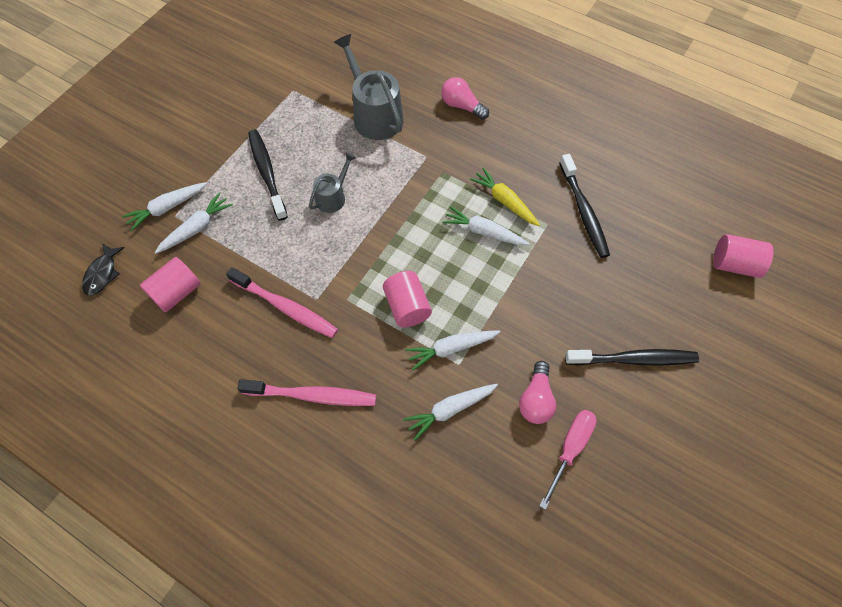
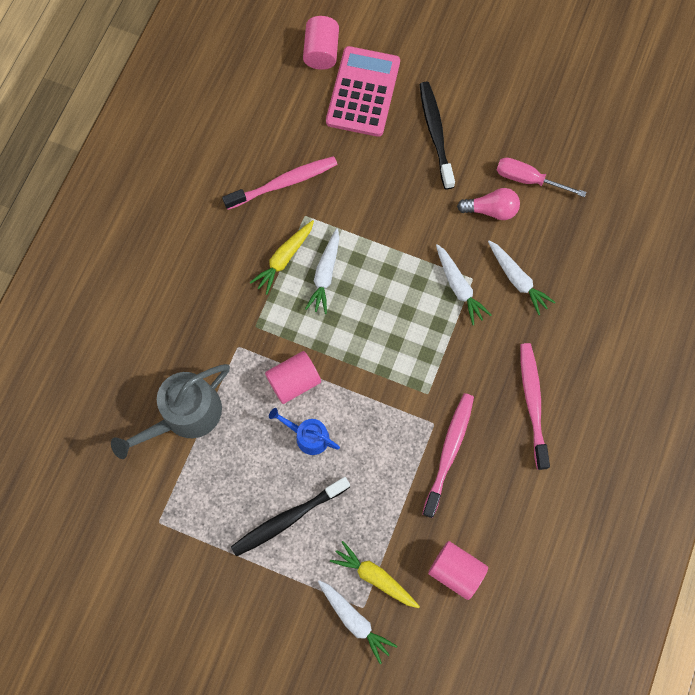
camera: 100 degrees left, 10 degrees up
black fish [82,243,124,296] -> none
white carrot [155,193,233,254] -> yellow carrot [330,541,420,608]
grey watering can [309,153,356,213] -> blue watering can [269,408,340,455]
pink cylinder [383,271,432,327] -> pink cylinder moved to [265,351,321,404]
pink light bulb [441,77,489,120] -> none
black toothbrush [559,154,610,258] -> pink toothbrush [222,156,337,210]
none -> pink calculator [326,46,400,137]

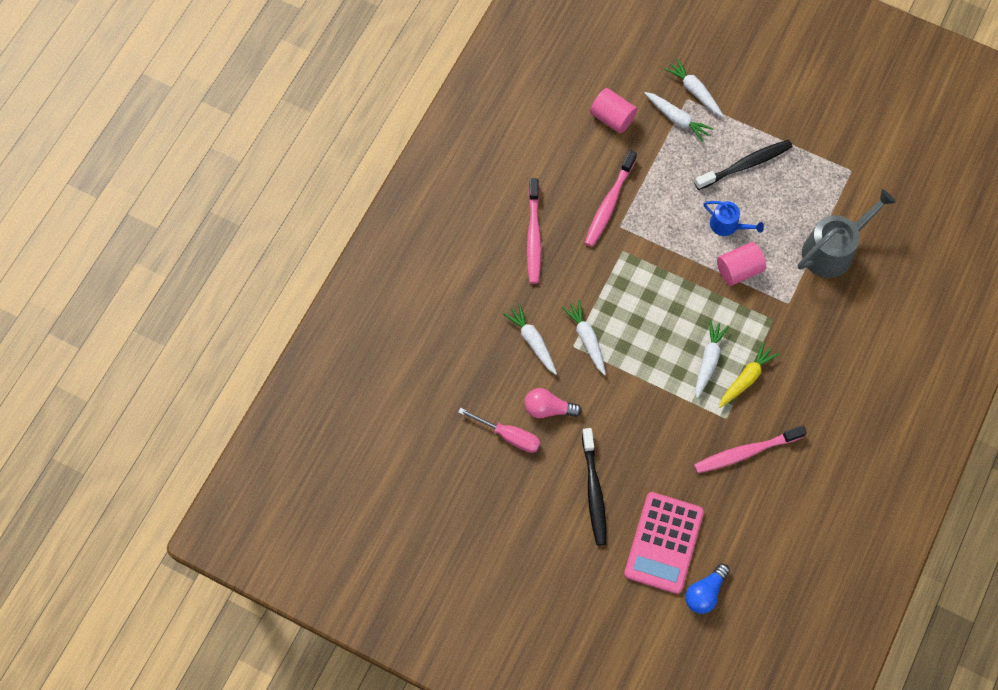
camera: 175 degrees left, 5 degrees down
pink cylinder [303,16,339,70] -> blue light bulb [685,564,730,614]
yellow carrot [330,541,420,608] -> white carrot [645,92,713,142]

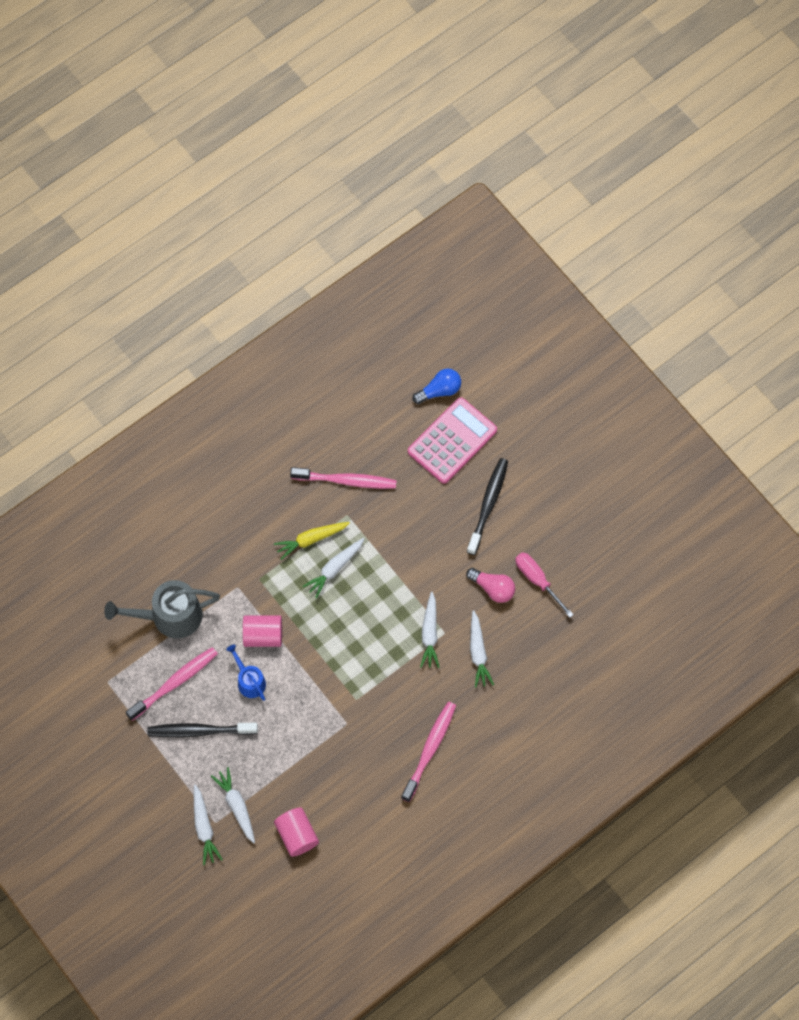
camera: 155 degrees left, 0 degrees up
pink toothbrush [585,150,637,247] -> pink toothbrush moved to [126,647,218,721]

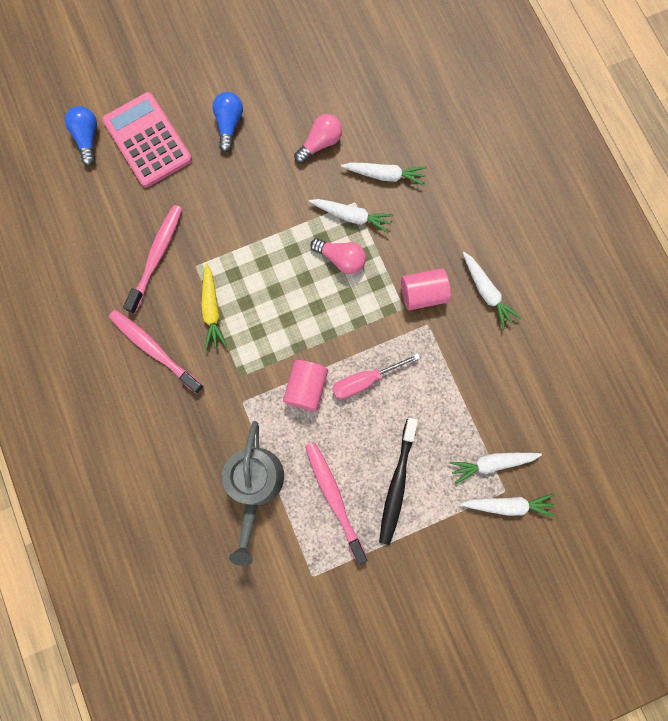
camera: 75 degrees left, 10 degrees up
blue watering can [226,644,266,701] -> none
pink cylinder [274,807,319,857] -> pink cylinder moved to [401,268,451,310]
white carrot [303,538,364,599] -> white carrot moved to [463,252,521,329]
pink toothbrush [401,702,456,802] -> pink toothbrush moved to [109,310,204,394]
black toothbrush [467,458,508,555] -> blue light bulb [212,92,243,152]
pink screwdriver [515,552,574,618] -> pink screwdriver moved to [332,353,420,399]
none -> pink light bulb [310,238,366,274]

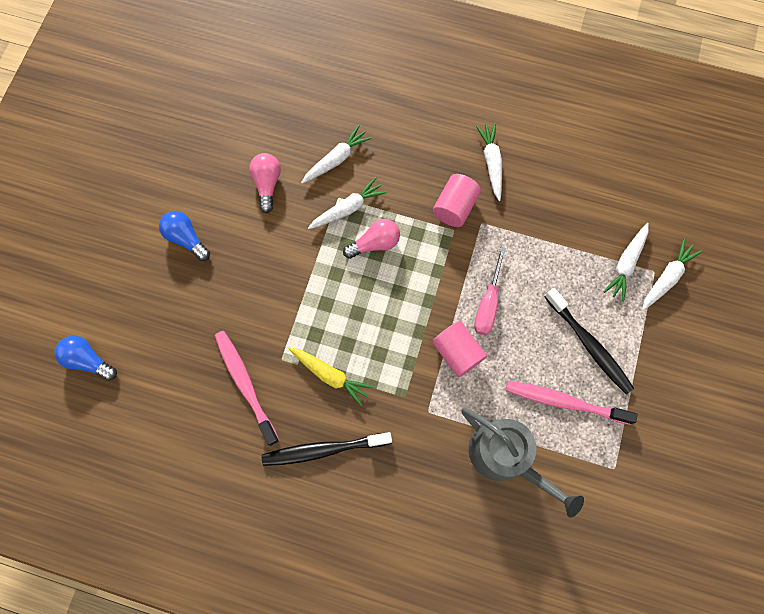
camera: 50 degrees left, 5 degrees down
pink calculator [102,92,192,188] -> none
pink toothbrush [109,310,204,394] -> black toothbrush [262,432,392,466]
white carrot [463,252,521,329] -> white carrot turned 105 degrees counterclockwise [476,123,502,201]

